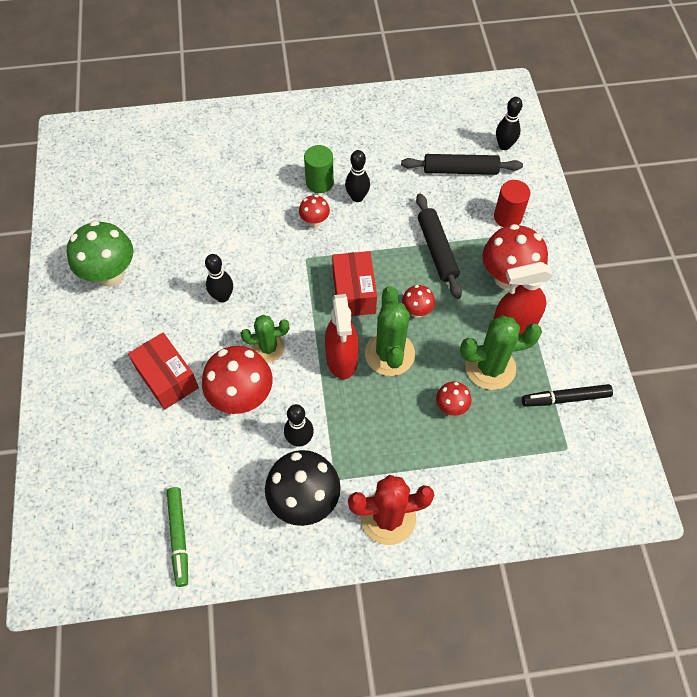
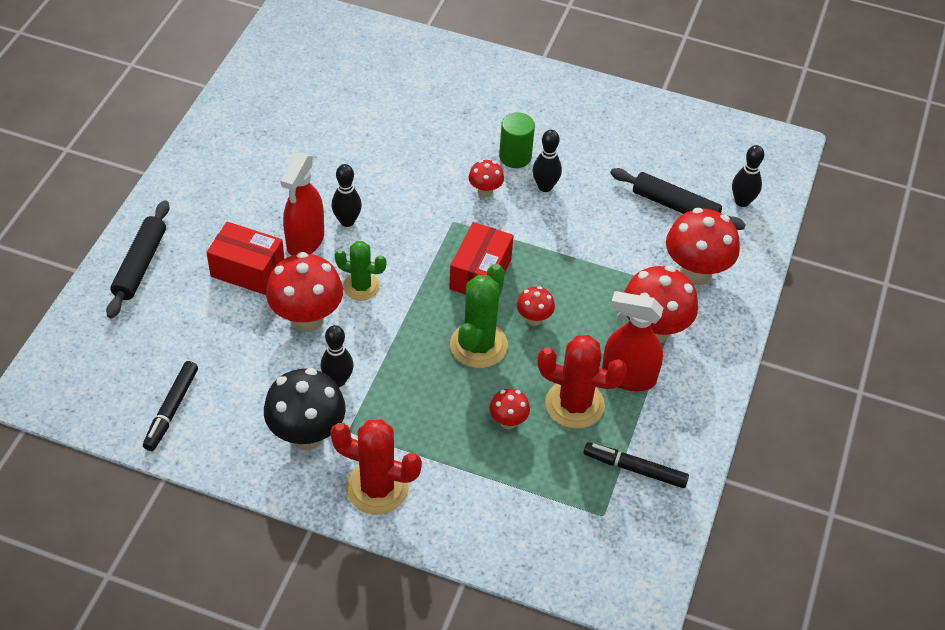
camera: 25 degrees right, 10 degrees down
green mushroom [67,221,133,287] -> none
red box [128,333,199,410] -> red box turned 60 degrees counterclockwise [206,222,284,295]
green marker [167,487,188,587] -> black marker [143,361,198,451]
red spray bottle [325,294,359,379] -> red spray bottle moved to [280,153,324,256]
black rolling pin [416,193,462,299] -> black rolling pin moved to [106,200,169,319]
green cactus [460,315,542,390] -> red cactus [537,335,627,429]
red cylinder [494,180,531,227] -> red mushroom [666,208,740,285]

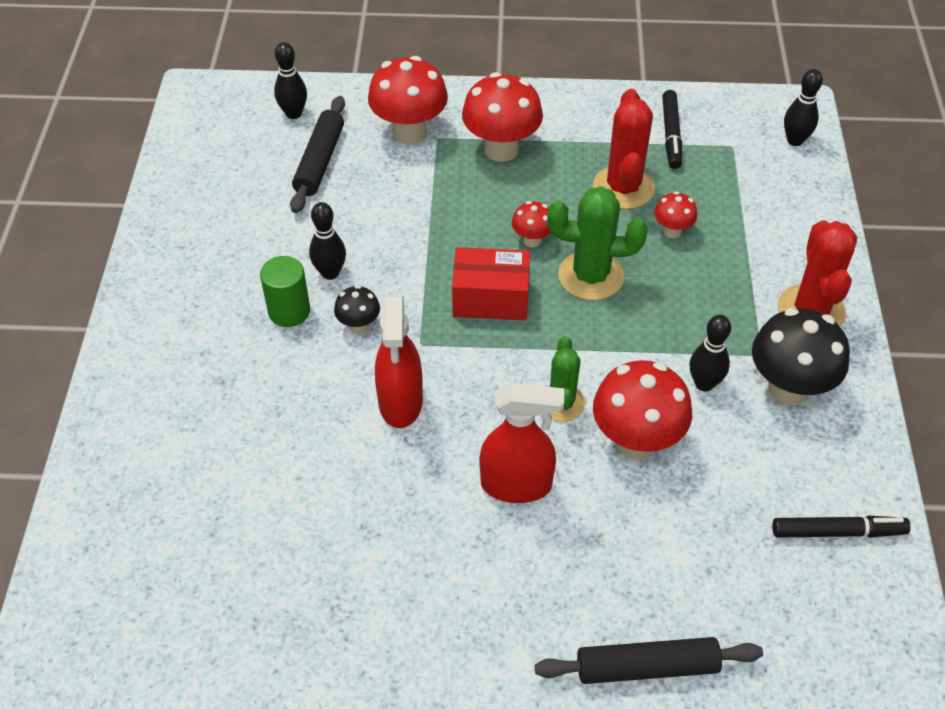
camera: 105 degrees left, 0 degrees up
red box [206,222,284,295] -> none
black bowling pin [332,164,362,227] -> black bowling pin moved to [784,69,823,146]
red mushroom [469,160,504,197] -> black mushroom [334,285,380,334]
red spray bottle [602,291,663,391] -> red spray bottle moved to [375,295,423,428]

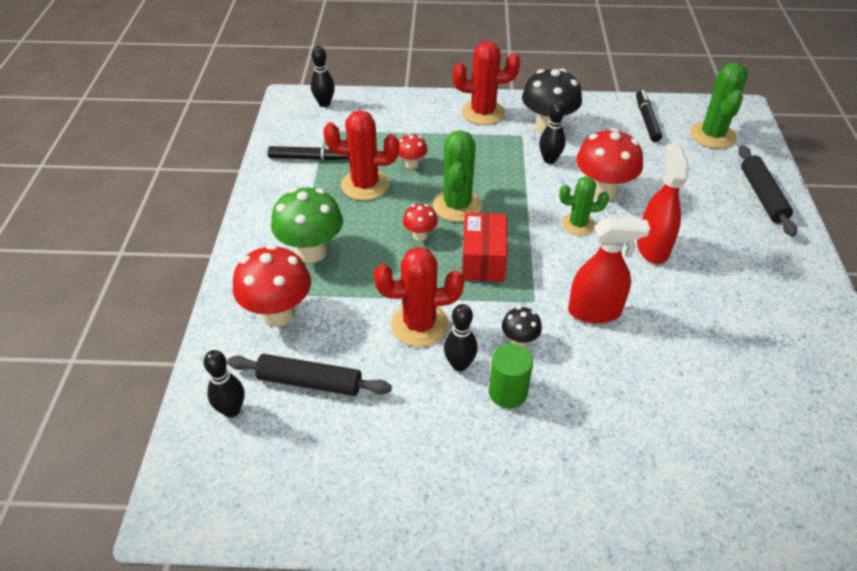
camera: 90 degrees left, 5 degrees down
red mushroom [462,72,543,162] -> green mushroom [271,188,343,263]
none -> red cactus [374,247,464,347]
none -> green cactus [690,62,748,149]

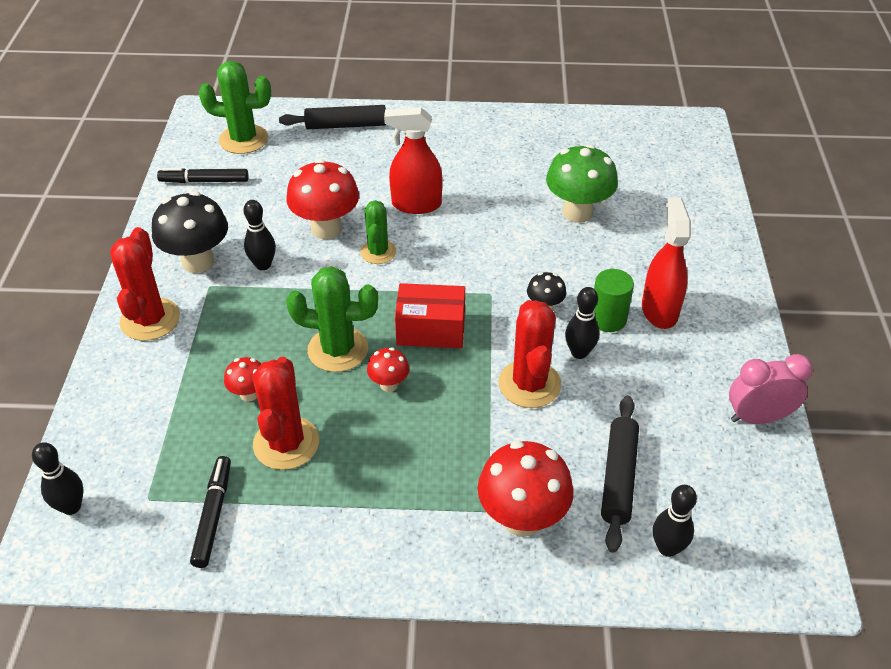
camera: 90 degrees left, 0 degrees up
green mushroom [271,188,343,263] -> green mushroom moved to [546,144,618,223]
red spray bottle [568,217,650,324] -> red spray bottle moved to [642,197,691,329]
none -> pink clock [729,354,813,424]

